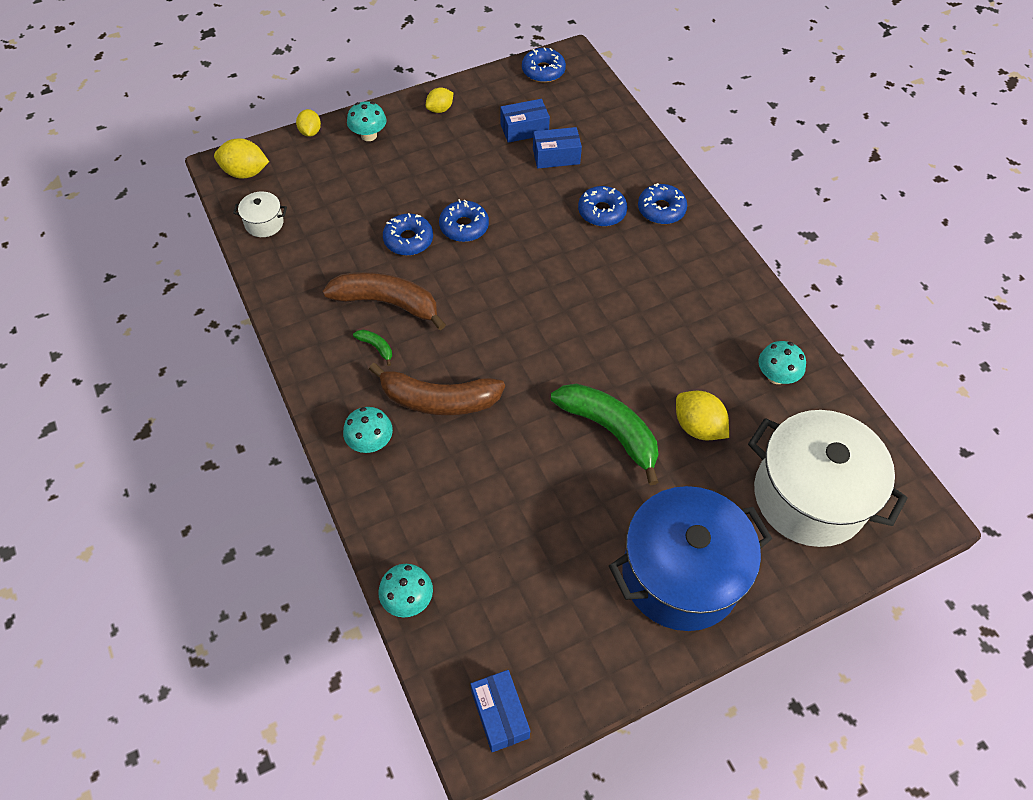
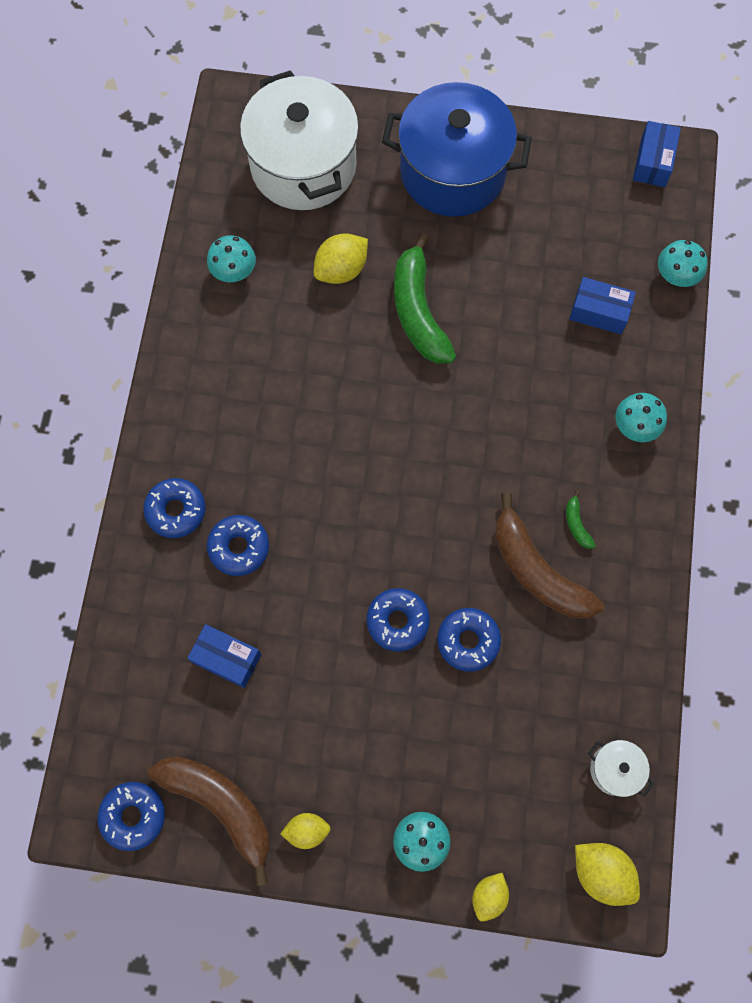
camera: 145 degrees left, 15 degrees up
brown banana [369,363,505,415] -> brown banana moved to [148,757,270,886]
blue box [500,99,550,143] -> blue box moved to [569,277,636,335]
yellow lemon [676,391,729,441] -> yellow lemon turned 60 degrees clockwise [314,233,368,284]

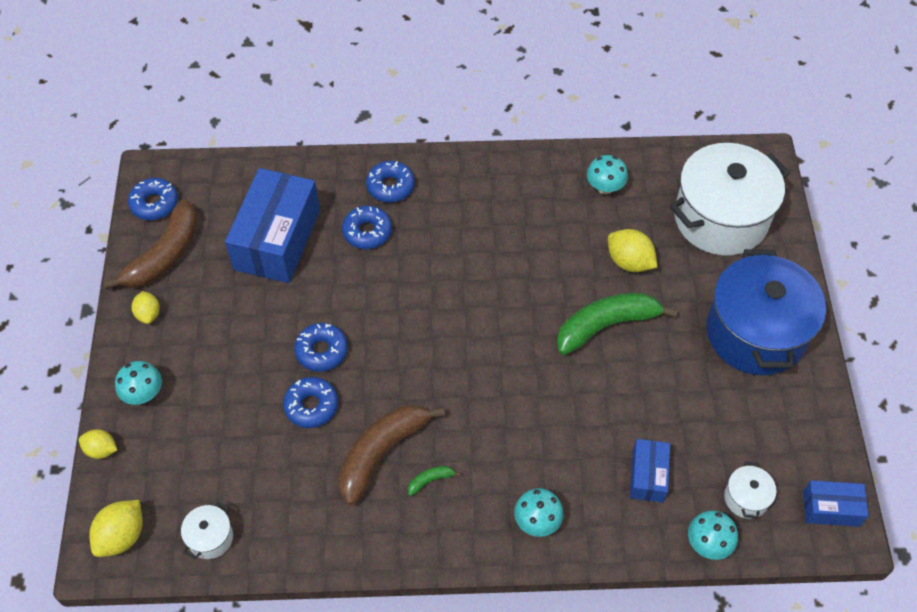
camera: 80 degrees right, 15 degrees down
blue box [187,624,262,688] -> blue box [225,168,320,283], size x1.99
none -> white pot [724,462,777,519]

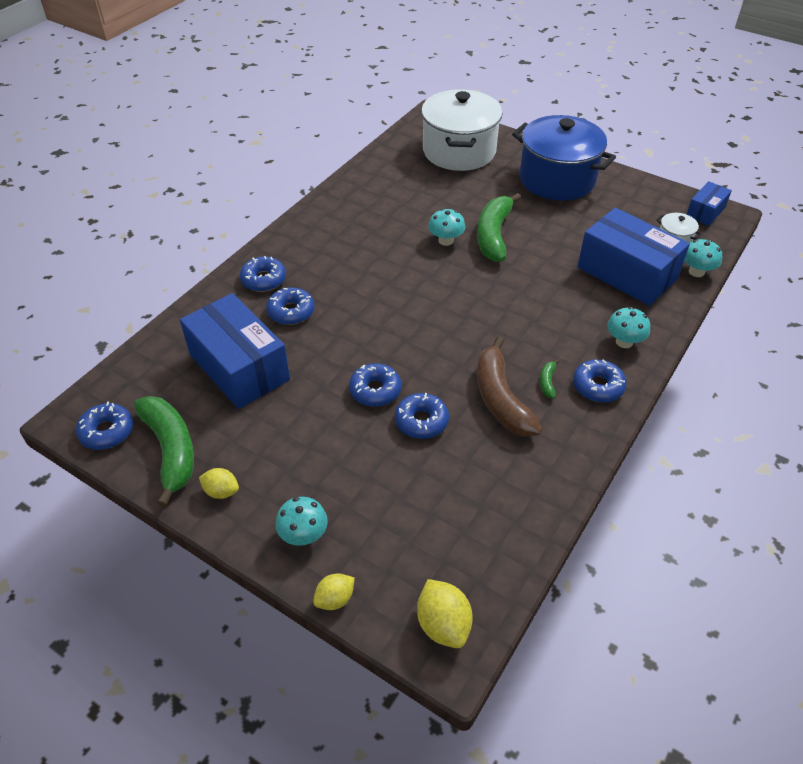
camera: 55 degrees left, 10 degrees down
brown banana [104,199,197,289] -> green banana [134,396,194,507]
white pot [181,501,233,559] -> none
turquoise mushroom [587,155,628,194] -> turquoise mushroom moved to [428,208,465,246]
yellow lemon [608,229,657,272] -> none
blue box [630,439,670,503] -> blue box [577,208,690,306], size x1.99
none -> blue donut [573,360,627,402]

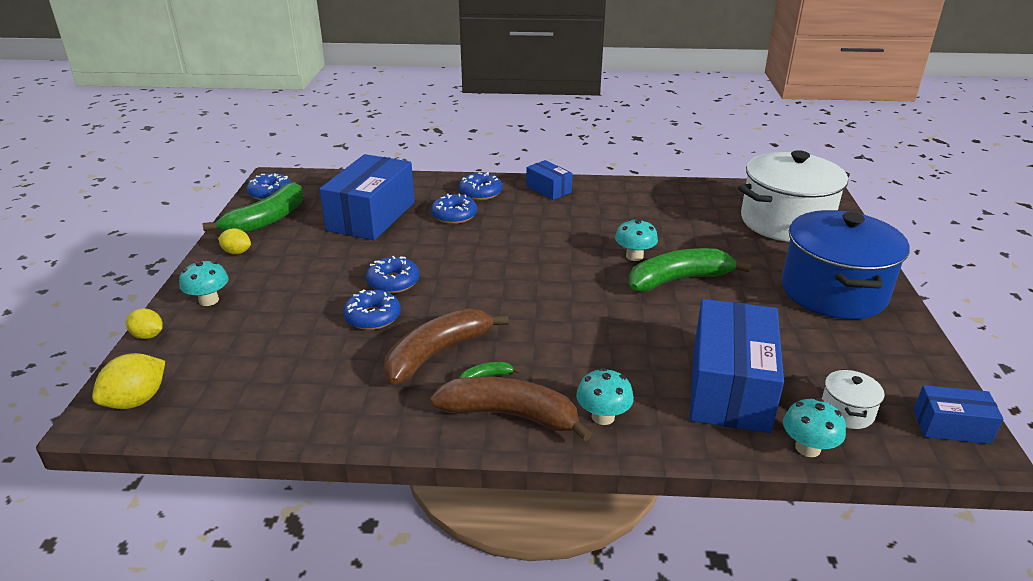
camera: 60 degrees right, 15 degrees down
yellow lemon [199,468,239,499] -> yellow lemon turned 60 degrees counterclockwise [218,228,251,254]
blue donut [573,360,627,402] -> brown banana [430,376,592,442]
none -> blue box [526,160,573,200]

